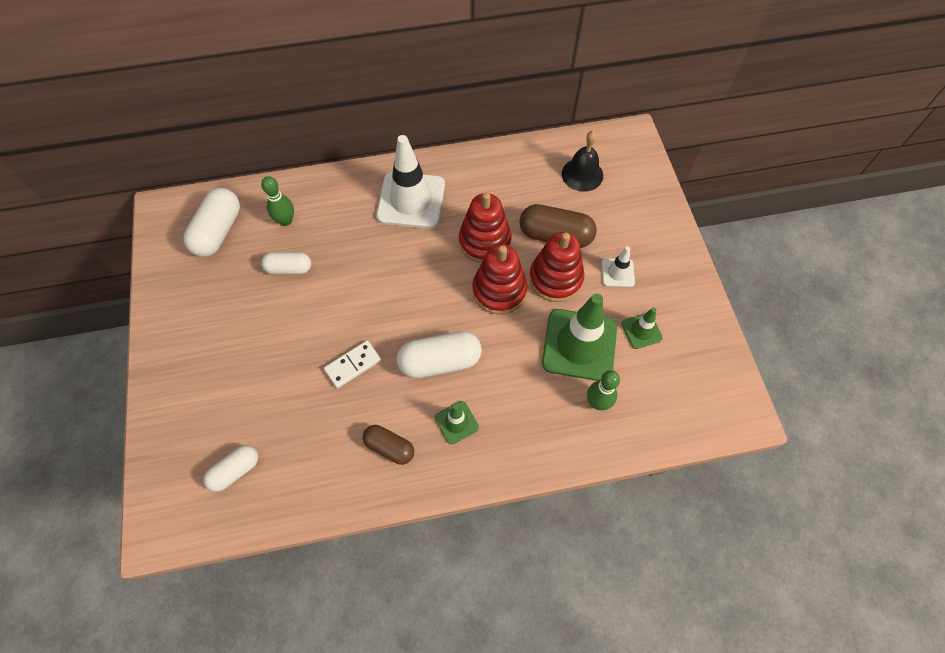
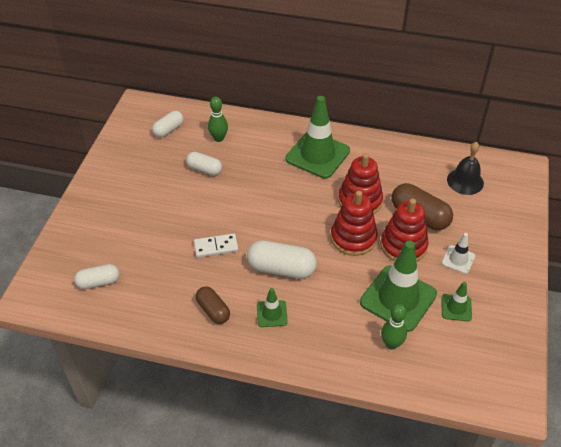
camera: 25 degrees right, 15 degrees down
white capsule [184,188,240,257] -> white capsule [152,111,184,138], size x0.62
white traffic cone [376,135,445,228] -> green traffic cone [285,96,350,179]

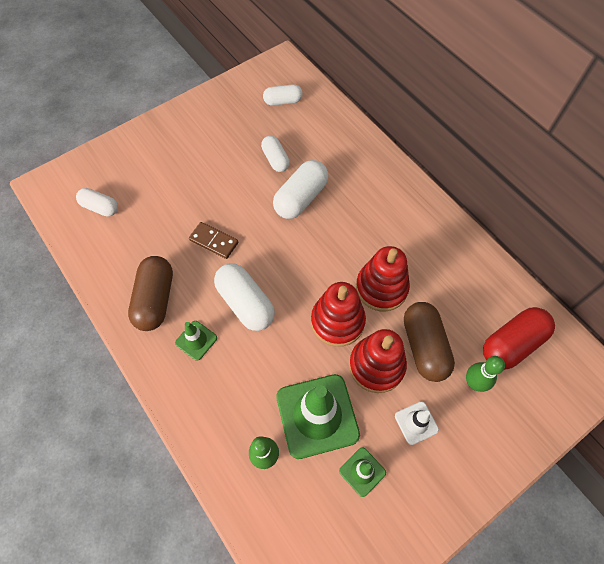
camera: 40 degrees right, 15 degrees up
white domino [194,233,238,258] -> brown domino [189,222,238,259]
brown capsule [196,286,230,324] -> brown capsule [128,256,173,331], size x1.60
green bowling pin [208,97,228,142] -> green bowling pin moved to [466,356,505,392]
green traffic cone [285,96,350,179] -> none
black bell [447,142,484,195] -> red capsule [483,307,555,370]
none -> white capsule [273,160,328,219]

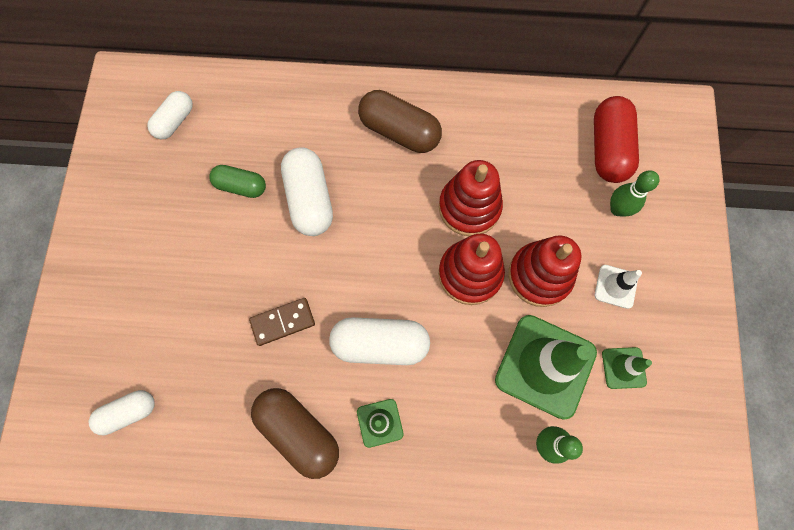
camera: 50 degrees left, 10 degrees up
white capsule [261,136,290,172] -> green capsule [209,165,266,198]
brown capsule [404,302,455,382] -> brown capsule moved to [358,90,442,153]

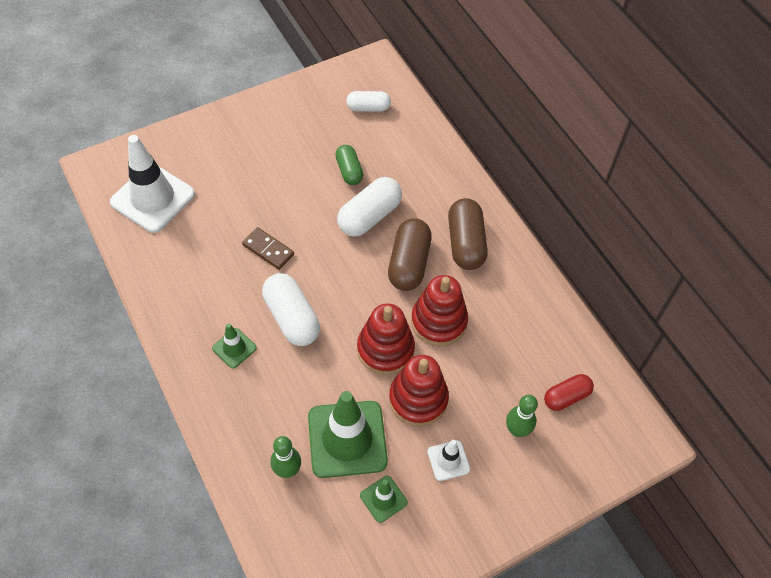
camera: 55 degrees right, 15 degrees down
white capsule [89,390,155,435] -> white traffic cone [110,135,195,233]
brown capsule [251,388,339,479] -> brown capsule moved to [388,218,432,291]
red capsule [594,96,639,183] -> red capsule [544,374,594,411], size x0.62

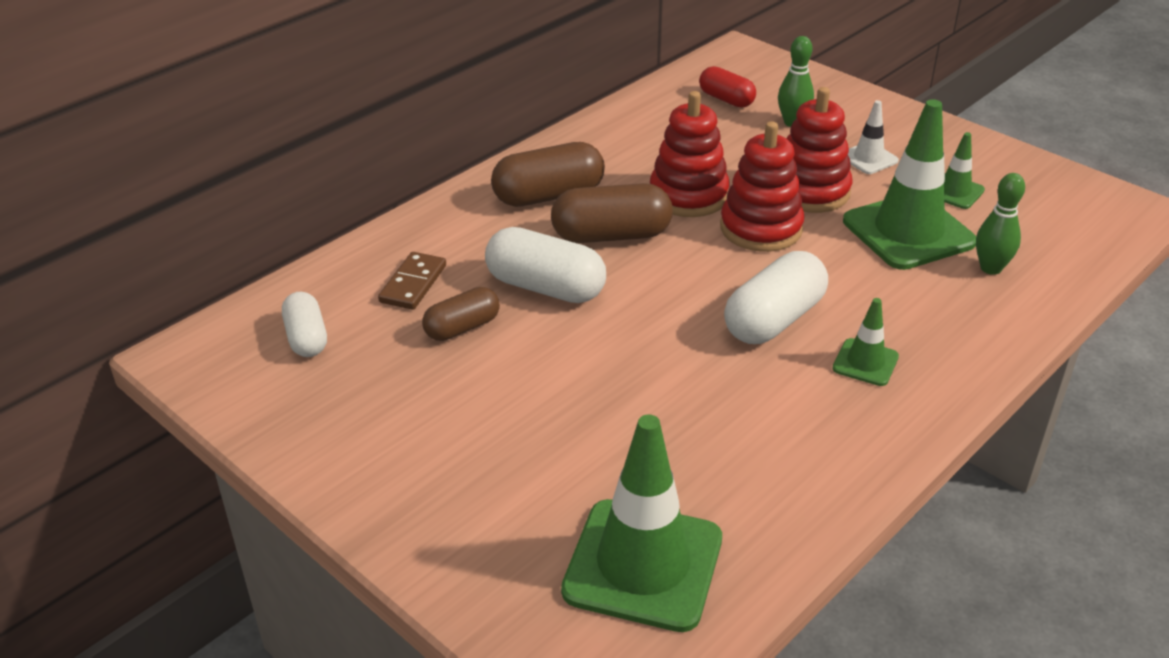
camera: 105 degrees left, 20 degrees down
white traffic cone [110,135,195,233] -> green traffic cone [561,414,722,632]
brown domino [242,227,294,270] -> brown domino moved to [378,252,446,310]
green capsule [335,145,363,185] -> brown capsule [422,287,500,341]

